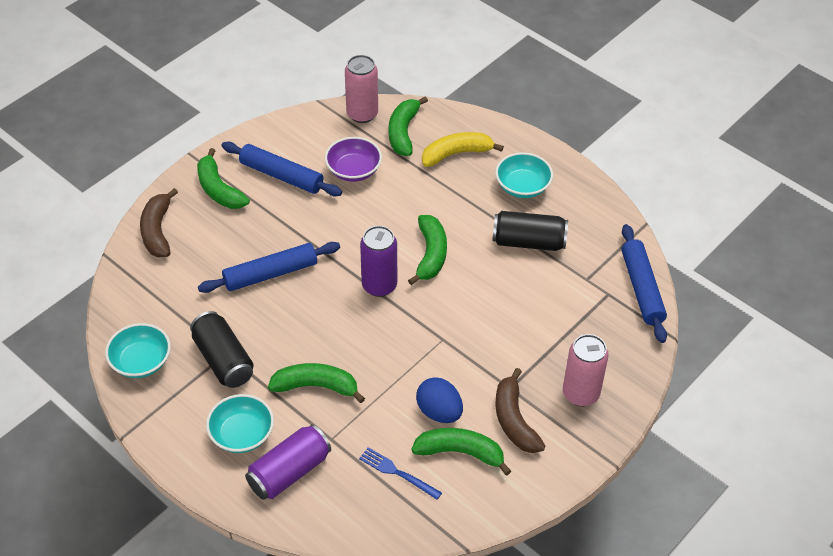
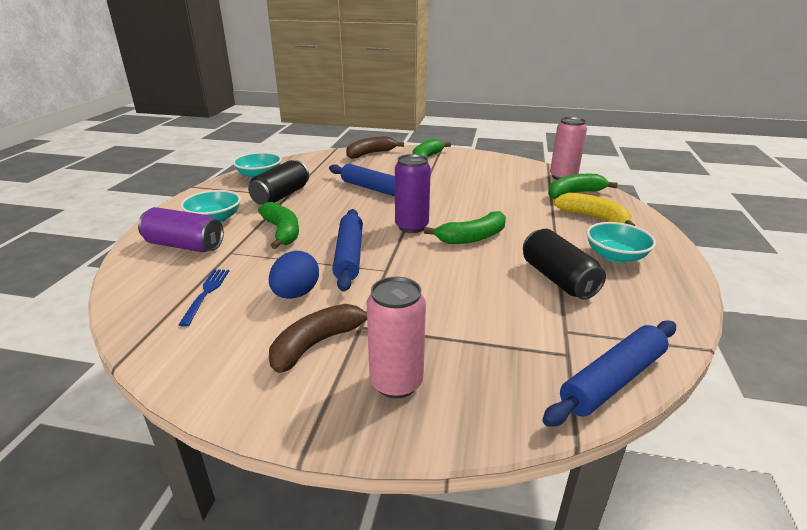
camera: 60 degrees right, 20 degrees down
blue rolling pin [221,142,342,196] -> blue rolling pin moved to [332,209,363,292]
purple bowl [325,137,382,182] -> none
green banana [411,428,511,476] -> none

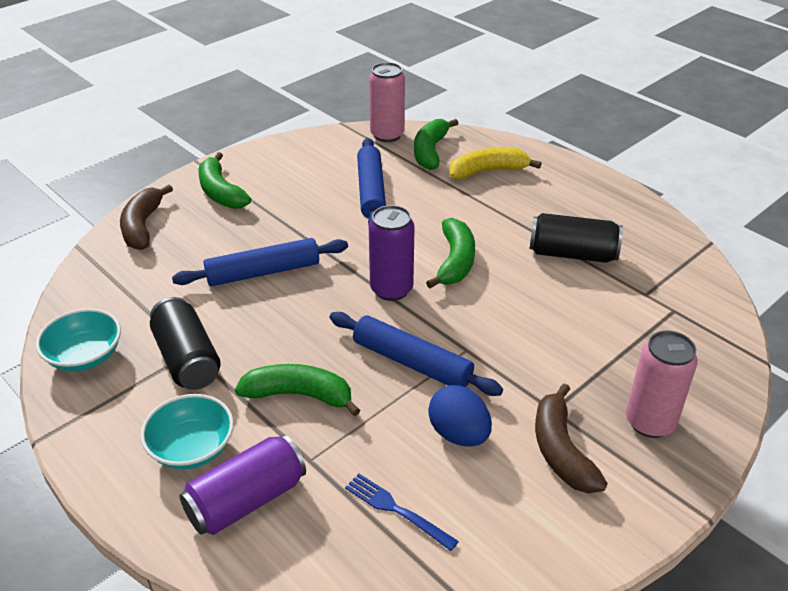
camera: 55 degrees left, 10 degrees up
blue rolling pin [542,320,676,427] -> blue rolling pin moved to [357,138,386,225]
turquoise bowl [586,222,656,263] -> none

